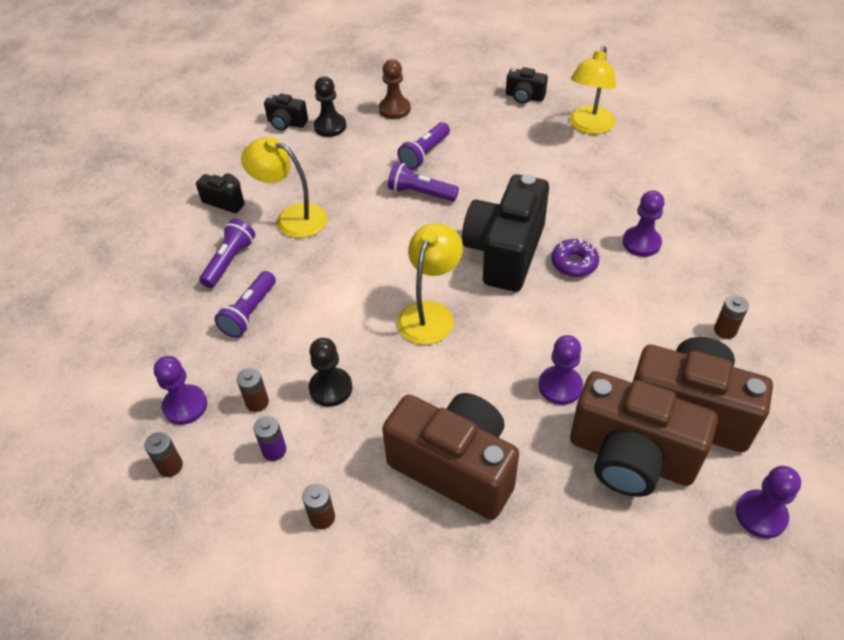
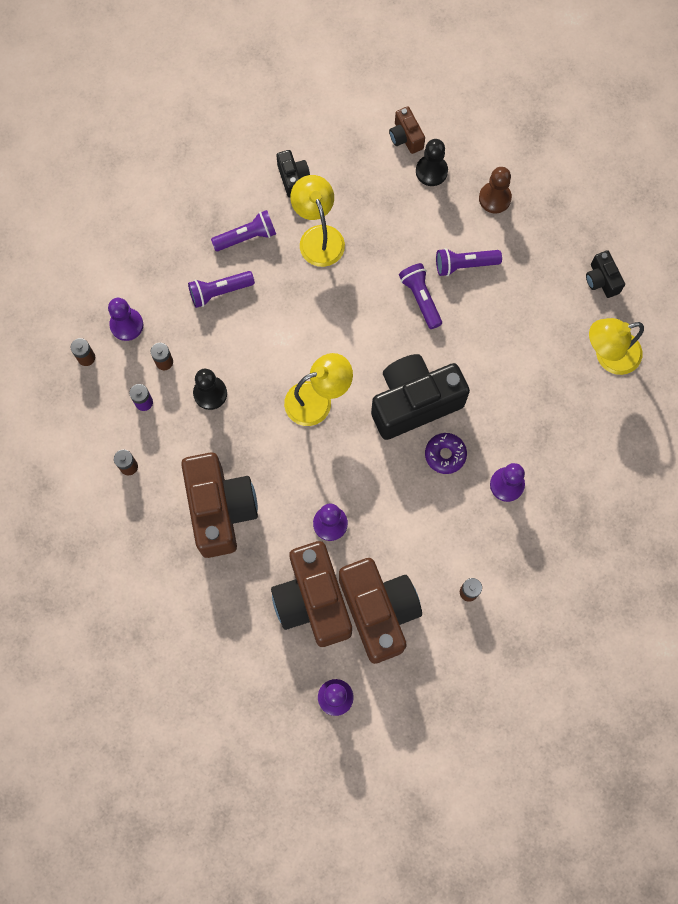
camera: 45 degrees right, 25 degrees up
black camera [264,94,308,130] -> brown camera [389,106,425,154]

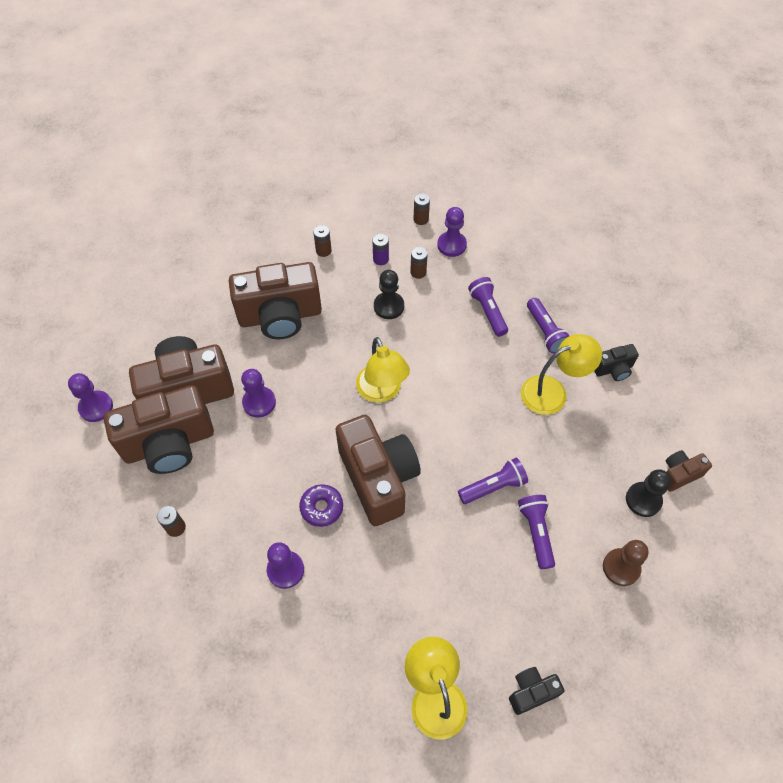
camera: 90 degrees right, 15 degrees down
black camera [371,354,470,440] -> brown camera [336,415,421,526]

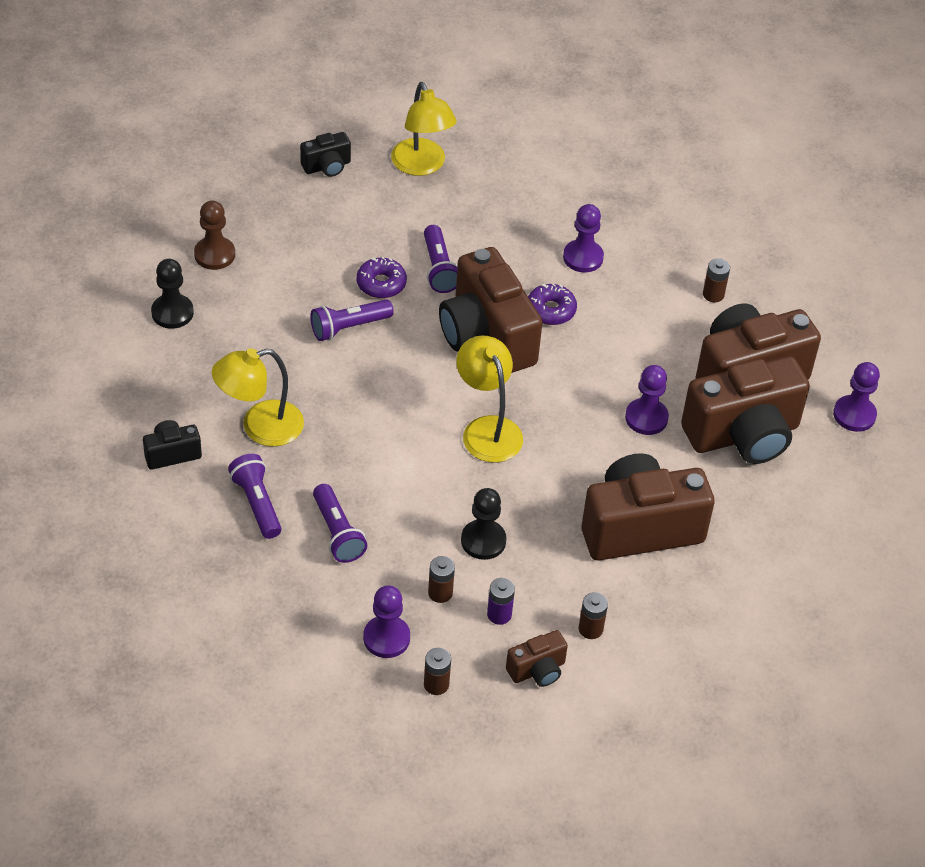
camera: 175 degrees right, 10 degrees down
purple flashlight [518,495,555,569] -> purple flashlight moved to [424,225,457,293]
brown camera [666,450,712,492] -> brown camera moved to [506,630,568,687]
none -> purple donut [357,257,407,298]

